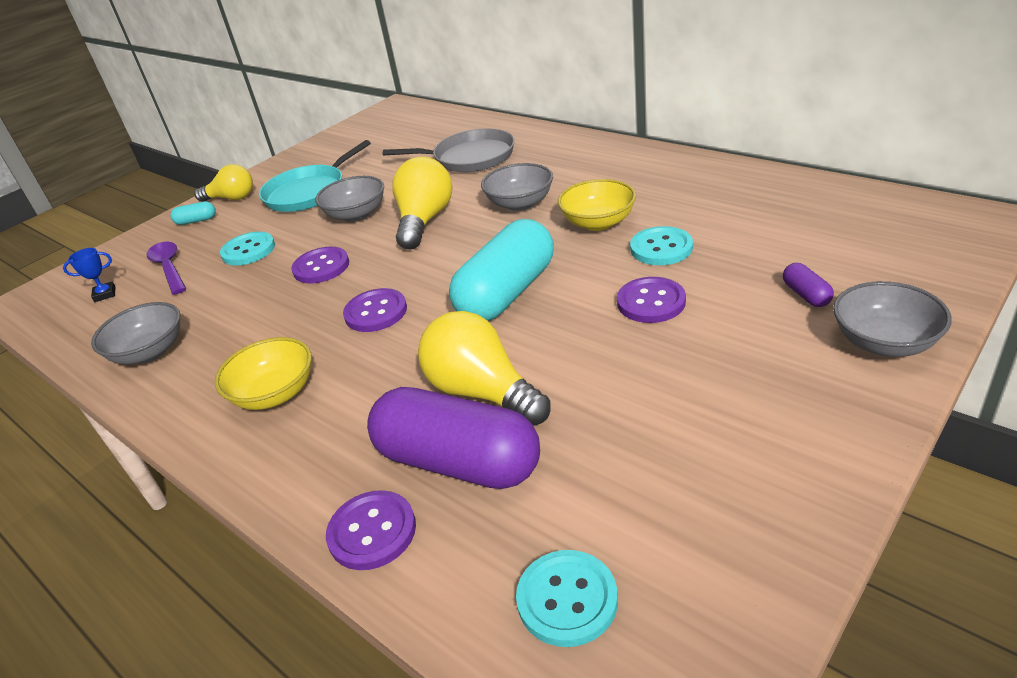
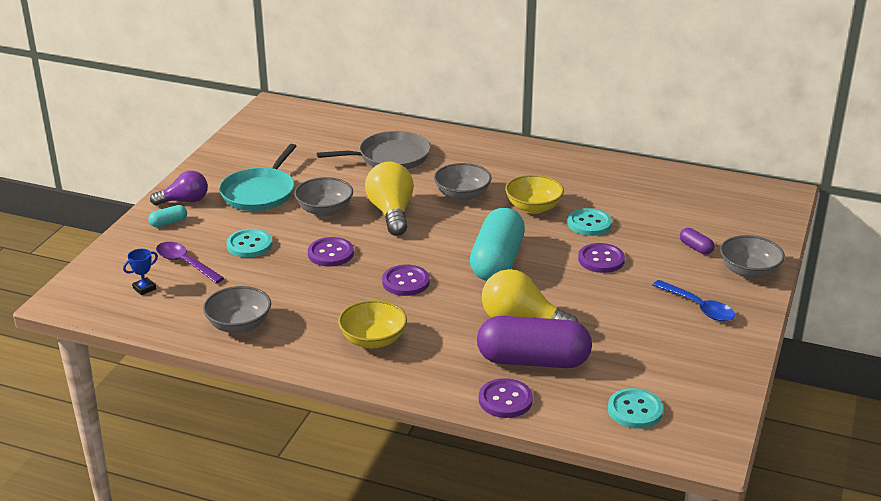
camera: 25 degrees left, 5 degrees down
yellow light bulb [195,164,253,202] -> purple light bulb [150,171,208,205]
none -> blue spoon [653,280,735,322]

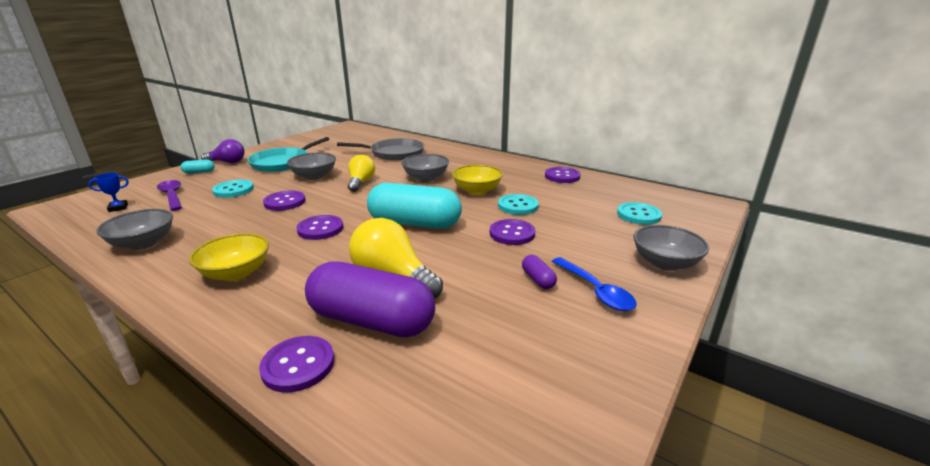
camera: 15 degrees right, 5 degrees down
yellow light bulb [365,162,414,236] -> yellow light bulb [348,155,375,192], size x0.67
turquoise capsule [470,208,525,281] -> turquoise capsule turned 75 degrees clockwise [367,183,462,229]
turquoise button [608,388,663,429] -> turquoise button moved to [617,202,662,225]
purple capsule [680,228,714,255] -> purple capsule moved to [522,255,557,289]
none -> purple button [545,167,581,183]

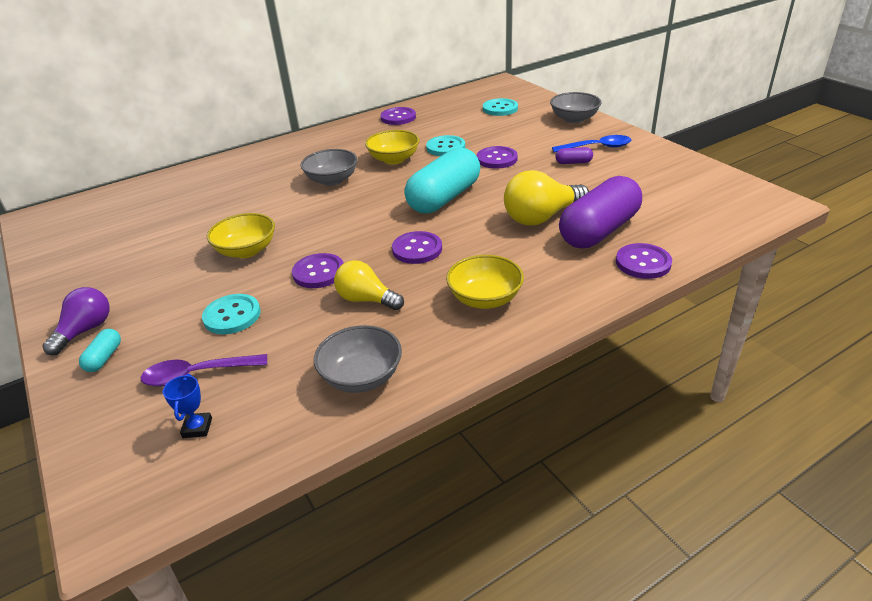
camera: 65 degrees left, 10 degrees up
turquoise pan [247,137,329,172] -> none
grey bowl [287,152,336,180] -> yellow bowl [207,213,275,258]
grey pan [337,138,424,160] -> none
yellow light bulb [348,155,375,192] -> yellow light bulb moved to [334,260,404,310]

